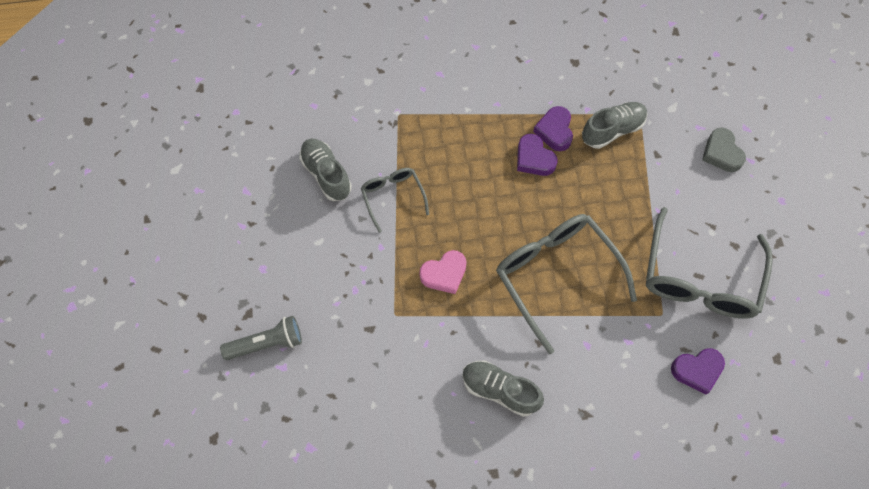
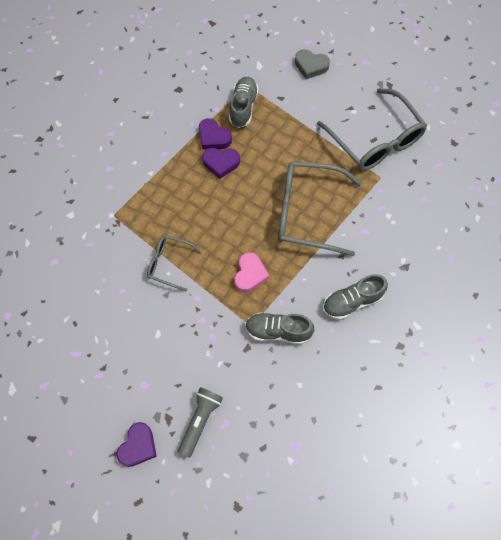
camera: 50 degrees left, 0 degrees up
grey shoe [299,139,352,201] -> grey shoe moved to [245,312,315,344]
purple heart [671,348,725,395] -> purple heart moved to [117,422,157,467]

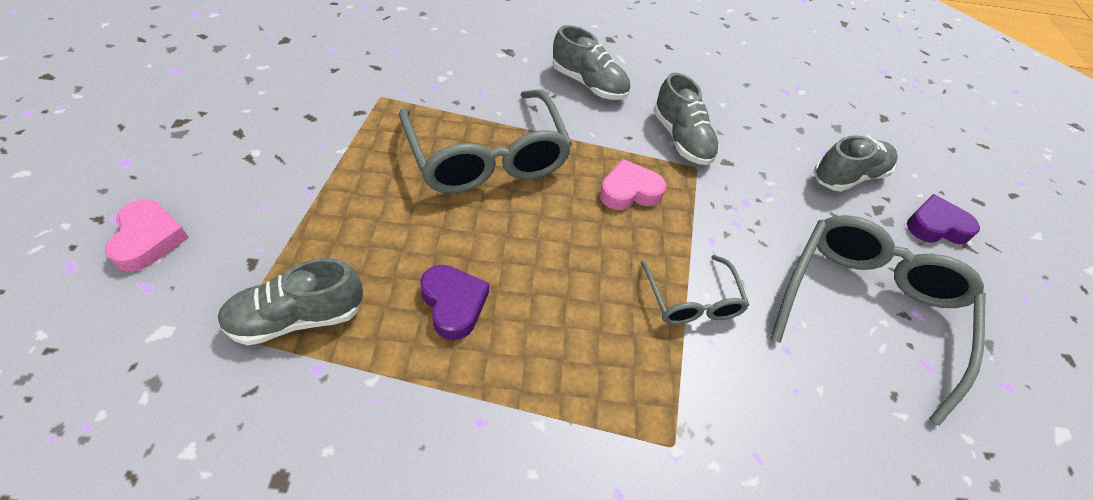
camera: 125 degrees left, 15 degrees down
grey flashlight [178,387,223,458] -> grey shoe [813,135,898,192]
purple heart [199,118,232,150] -> none
grey heart [295,49,330,79] -> pink heart [105,199,189,272]
grey glasses [317,88,427,171] -> grey glasses moved to [770,215,986,426]

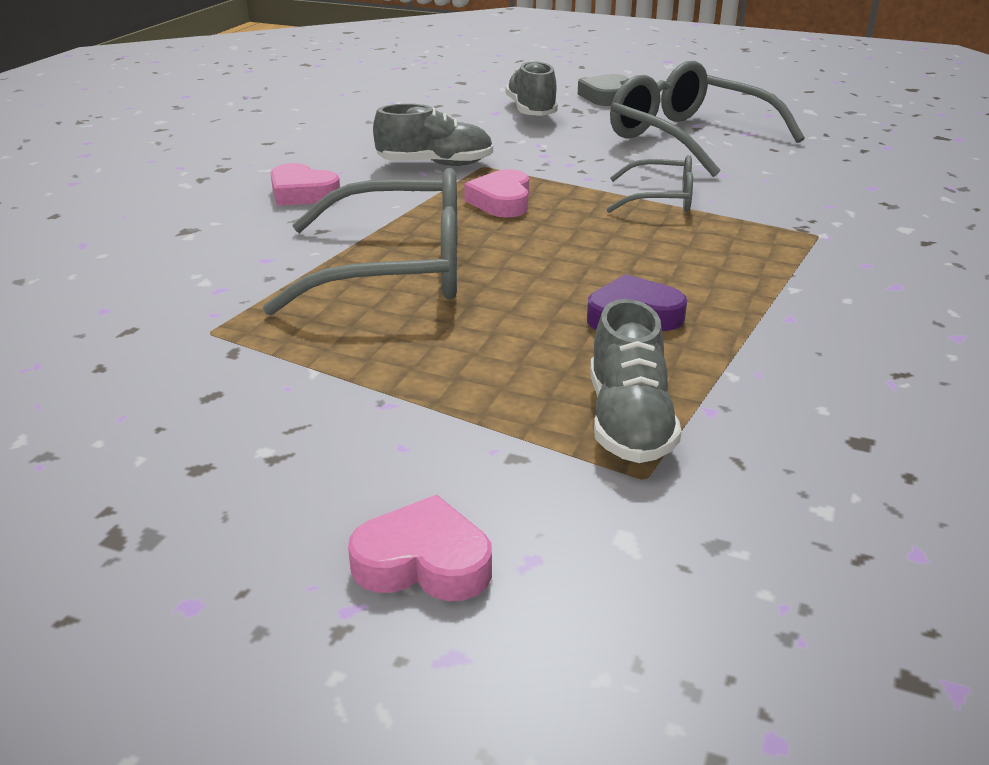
camera: 65 degrees left, 20 degrees down
grey shoe [553,25,630,100] -> pink heart [270,163,340,206]
purple heart [907,194,980,244] -> grey heart [578,74,629,106]

